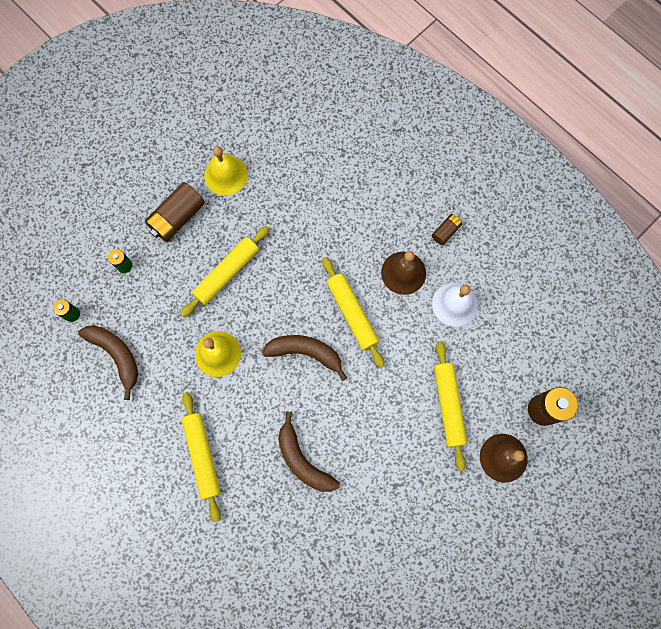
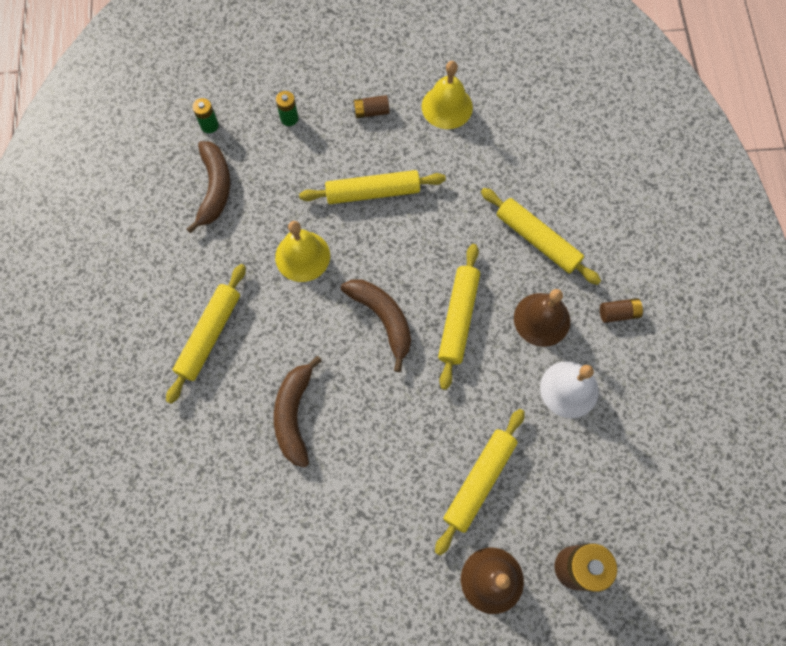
camera: 40 degrees right, 5 degrees down
brown battery [145,182,205,242] -> brown battery [352,95,390,118], size x0.53
none -> yellow rolling pin [481,188,601,285]

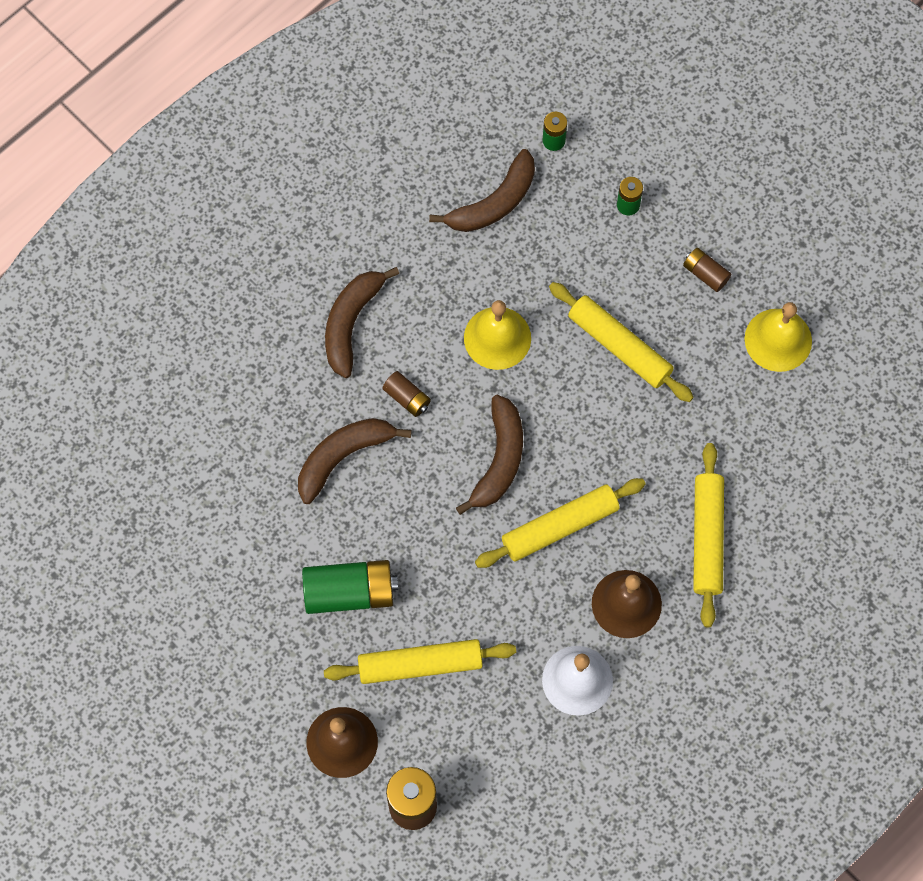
camera: 50 degrees right, 0 degrees up
yellow rolling pin [166,264,246,404] -> brown banana [325,267,399,378]
brown battery [600,298,643,323] -> brown battery moved to [382,371,431,417]
none -> green battery [302,560,398,614]

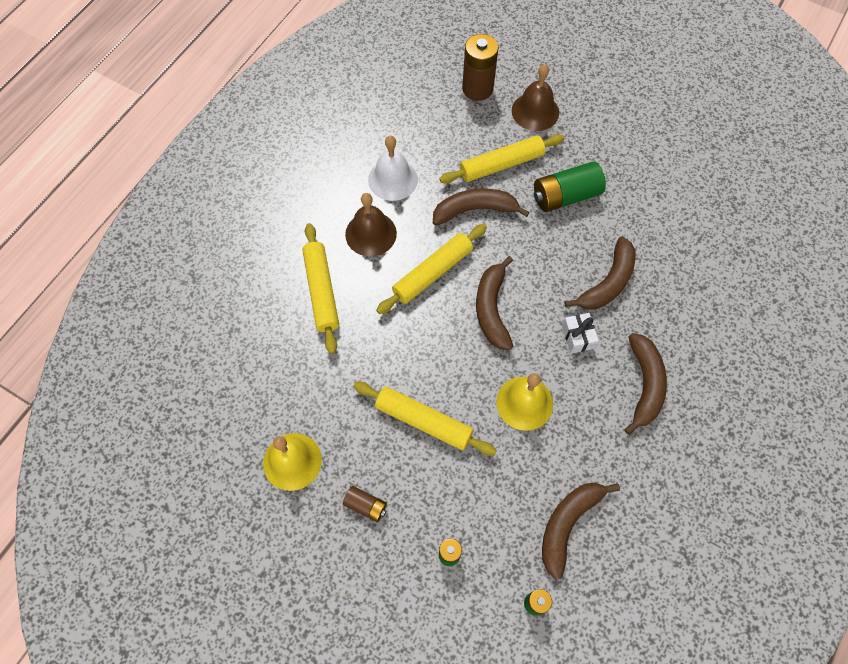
camera: 165 degrees right, 5 degrees down
brown battery [382,371,431,417] -> white gift [562,313,599,354]
none -> brown banana [433,188,530,225]

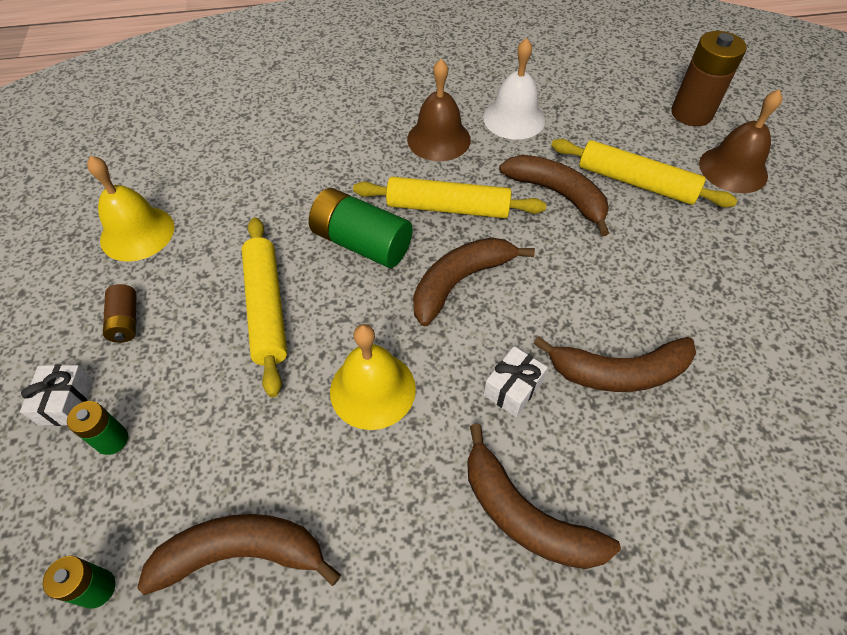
camera: 50 degrees right, 10 degrees down
yellow rolling pin [302,223,339,354] -> none
green battery [534,161,606,212] -> green battery moved to [309,188,413,268]
brown banana [624,333,667,435] -> brown banana turned 75 degrees clockwise [467,424,621,569]
none -> white gift [20,365,93,426]

